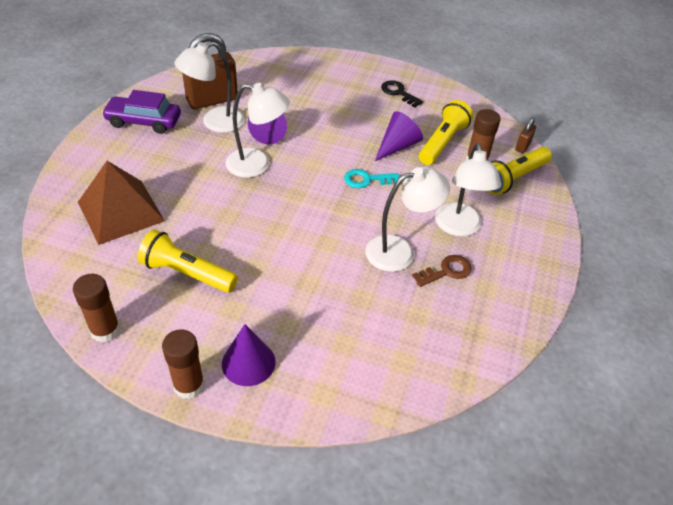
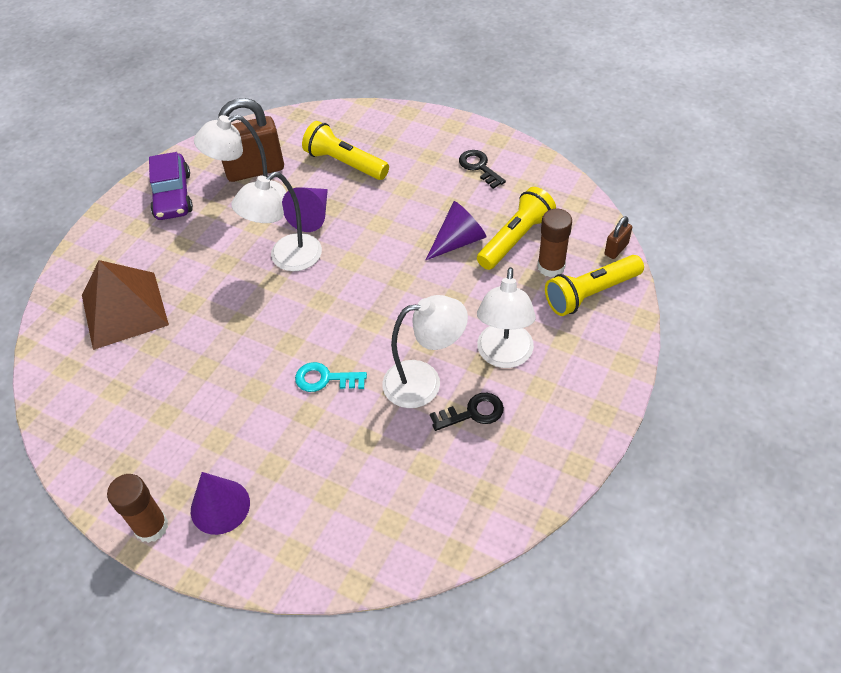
camera: 15 degrees right, 5 degrees up
brown glue stick [73,274,120,342] -> none
purple car [102,90,181,134] -> purple car turned 120 degrees counterclockwise [149,152,193,220]
yellow flashlight [138,230,238,293] -> yellow flashlight moved to [302,121,389,180]
white lamp [226,83,290,178] -> white lamp turned 120 degrees clockwise [231,172,322,271]
turquoise key [344,169,399,188] -> turquoise key moved to [295,362,367,392]
brown key [412,255,472,287] -> black key [430,393,504,431]

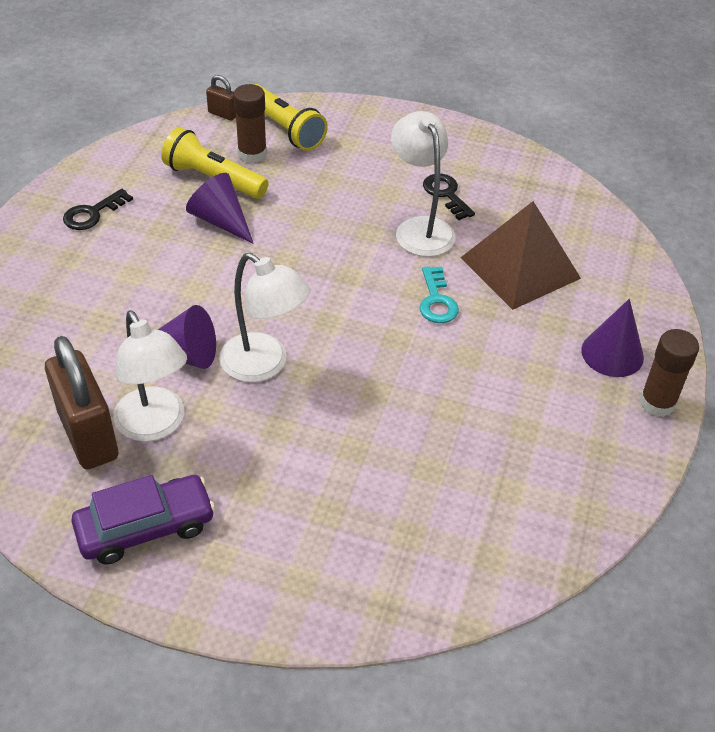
camera: 105 degrees left, 5 degrees down
brown pyramid [82,260,169,350] -> brown pyramid moved to [460,201,581,310]
yellow flashlight [302,121,389,180] -> none
white lamp [477,267,536,368] -> none

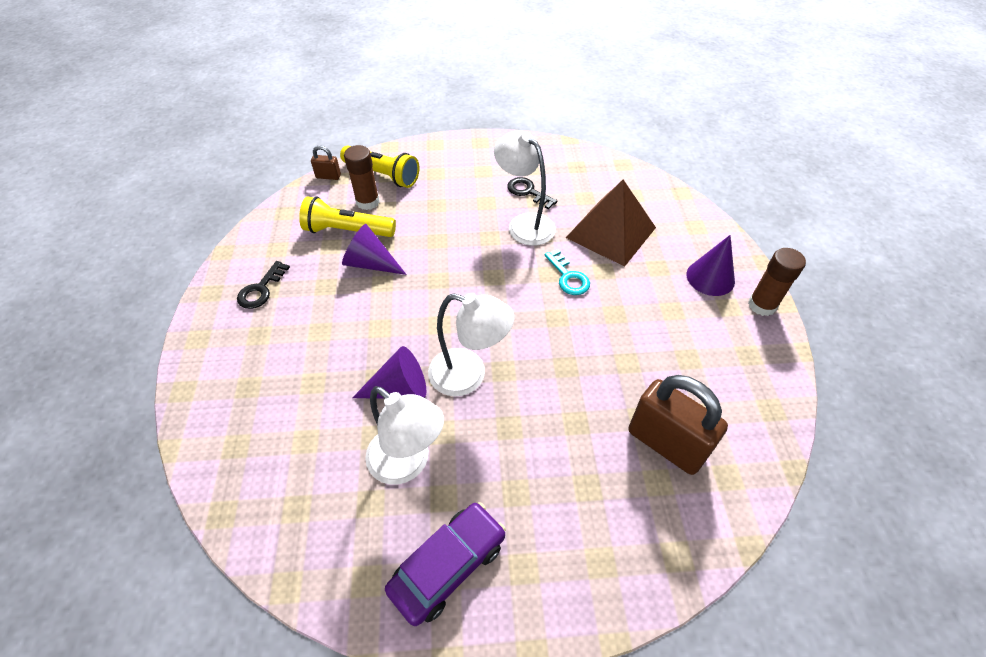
camera: 20 degrees left, 5 degrees up
brown padlock [45,336,118,469] -> brown padlock moved to [628,375,728,475]

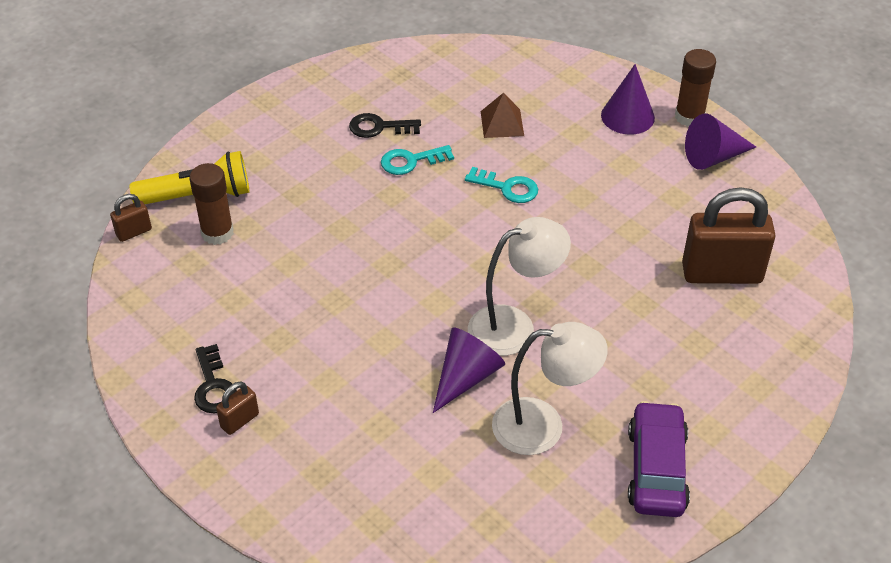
camera: 40 degrees left, 5 degrees down
yellow flashlight [299,196,396,237] -> none
purple cone [342,224,407,275] -> purple cone moved to [685,114,756,170]
white lamp [494,130,556,246] -> turquoise key [381,145,454,175]
brown pyramid [566,180,656,267] -> brown pyramid [481,93,524,138], size x0.50
none -> brown padlock [216,382,259,435]

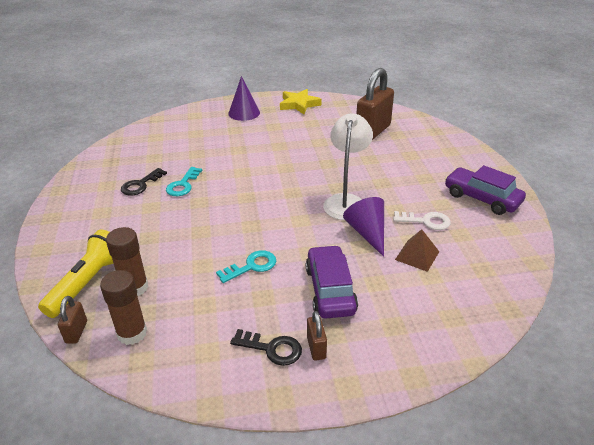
camera: 55 degrees left, 10 degrees down
turquoise key [465,167,538,203] -> turquoise key moved to [216,250,276,283]
brown pyramid [481,93,524,138] -> brown pyramid moved to [395,229,439,272]
white lamp [492,322,608,455] -> white key [393,211,451,230]
brown glue stick [675,49,716,126] -> brown glue stick moved to [100,270,147,345]
purple cone [685,114,756,170] -> yellow star [280,89,321,114]
none -> purple car [306,245,358,319]

